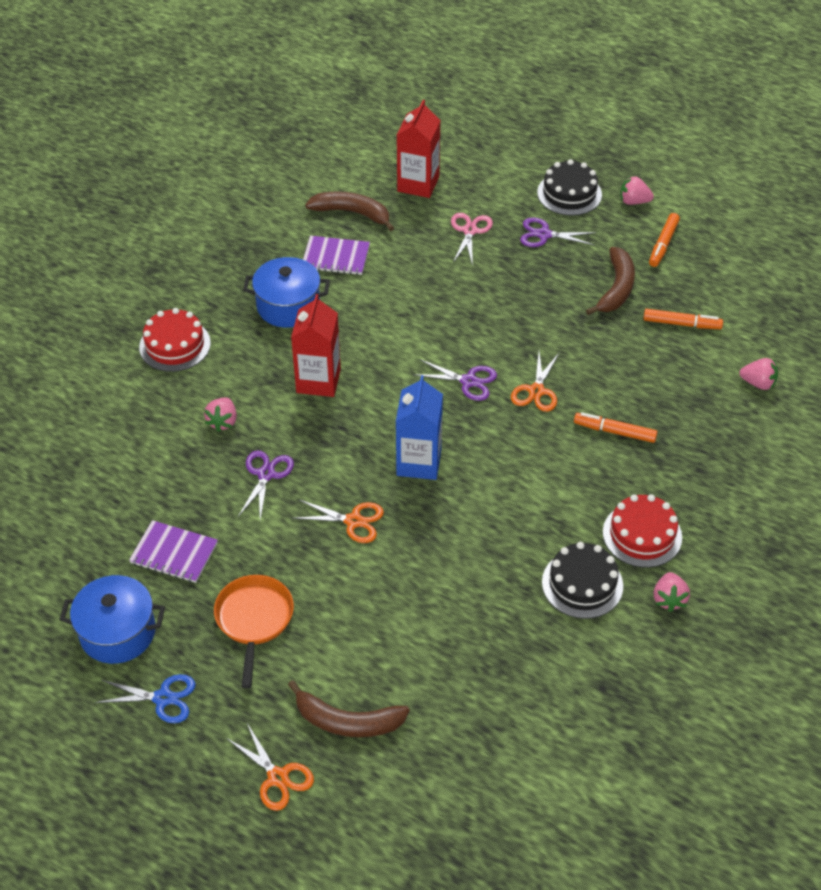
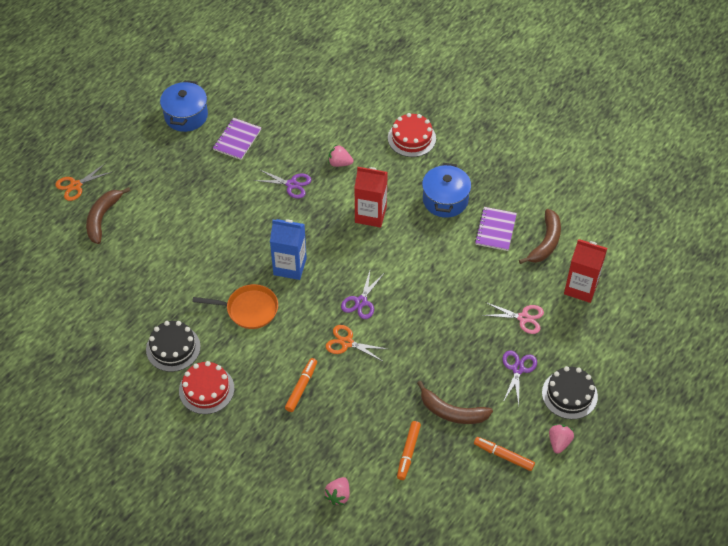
camera: 95 degrees right, 5 degrees up
blue scissors [95,674,196,723] -> none
orange pan [214,575,294,688] -> orange pan moved to [192,284,278,329]
orange scissors [292,500,384,543] -> none
pink strawberry [653,572,690,612] -> none

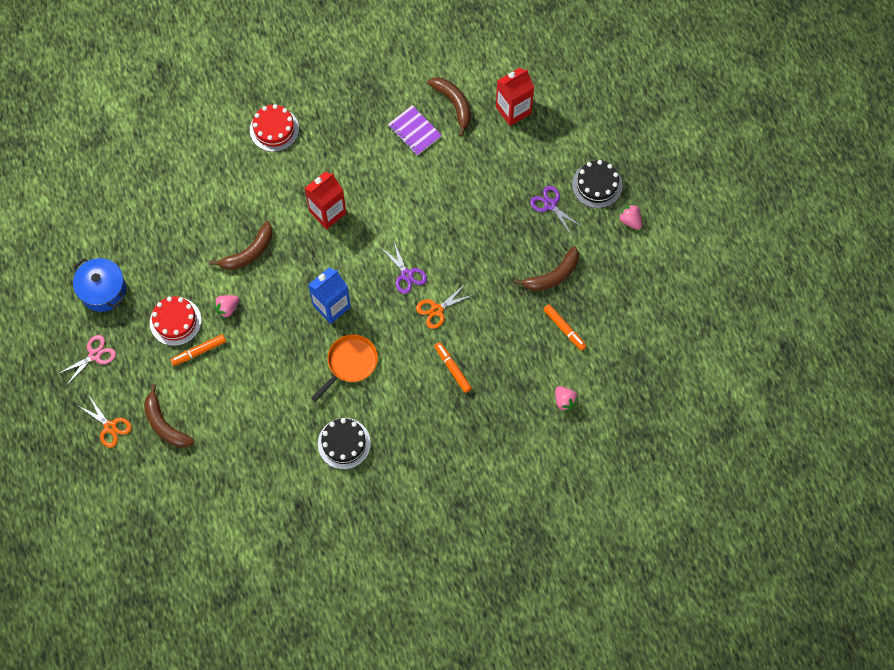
camera: 55 degrees left, 15 degrees up
orange scissors [55,163,112,201] -> orange scissors turned 45 degrees counterclockwise [77,396,132,448]
red cake [179,361,234,414] -> red cake moved to [150,296,201,346]
purple notebook [213,118,261,160] -> none
purple scissors [254,169,311,199] -> brown banana [209,221,272,270]
pink strawberry [328,144,353,167] -> pink strawberry moved to [213,295,239,318]
blue pot [422,163,471,218] -> none
orange marker [474,437,535,471] -> orange marker moved to [170,334,226,366]
pink scissors [482,302,544,334] -> pink scissors moved to [58,335,116,383]

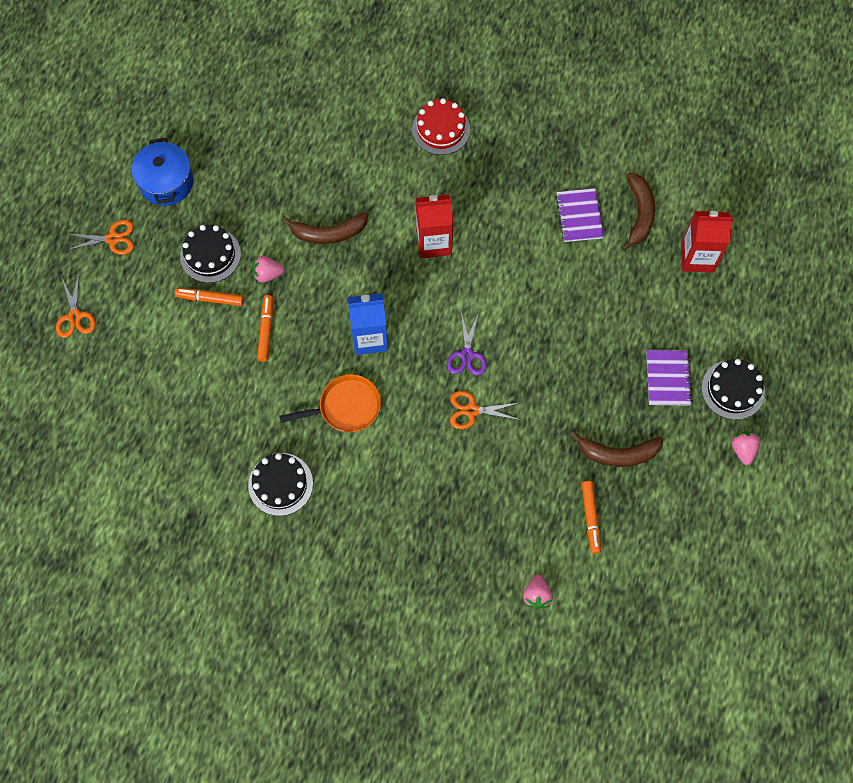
camera: 35 degrees right, 0 degrees up
pink scissors [58,335,116,383] -> orange scissors [67,220,134,255]
brown banana [144,384,194,448] -> none
red cake [150,296,201,346] -> black cake [180,225,241,283]
orange marker [434,342,472,393] -> orange marker moved to [257,295,273,362]
purple scissors [530,186,582,234] -> purple notebook [646,350,692,406]

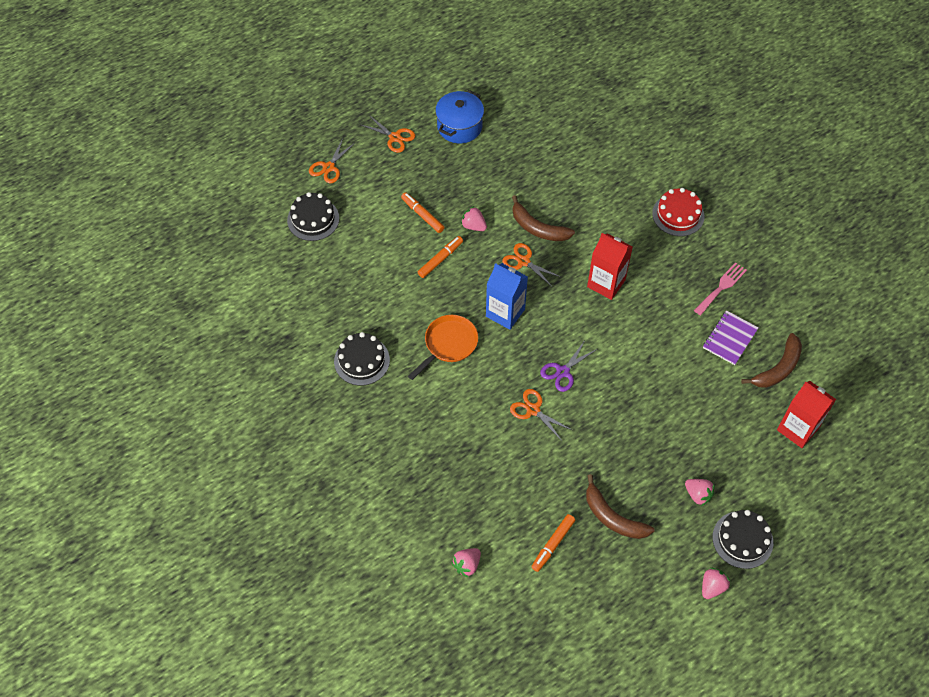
camera: 40 degrees right, 10 degrees down
black cake [180,225,241,283] -> black cake moved to [287,192,339,241]
orange pan [279,374,381,432] -> orange pan turned 75 degrees counterclockwise [408,315,478,380]
purple notebook [646,350,692,406] -> pink strawberry [685,479,715,506]
none -> orange scissors [502,243,561,287]
none -> pink fork [694,262,747,315]

